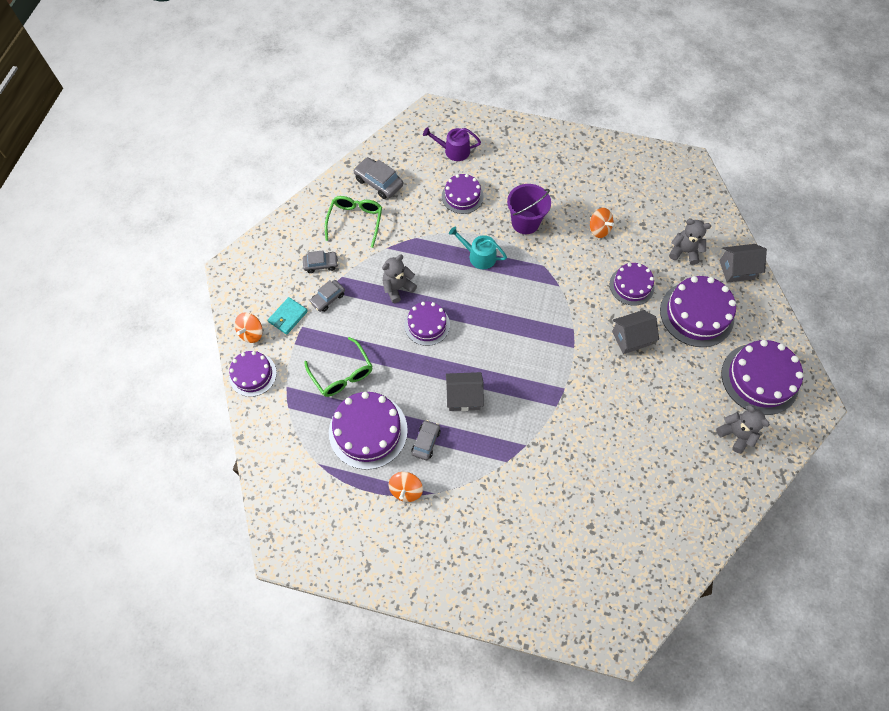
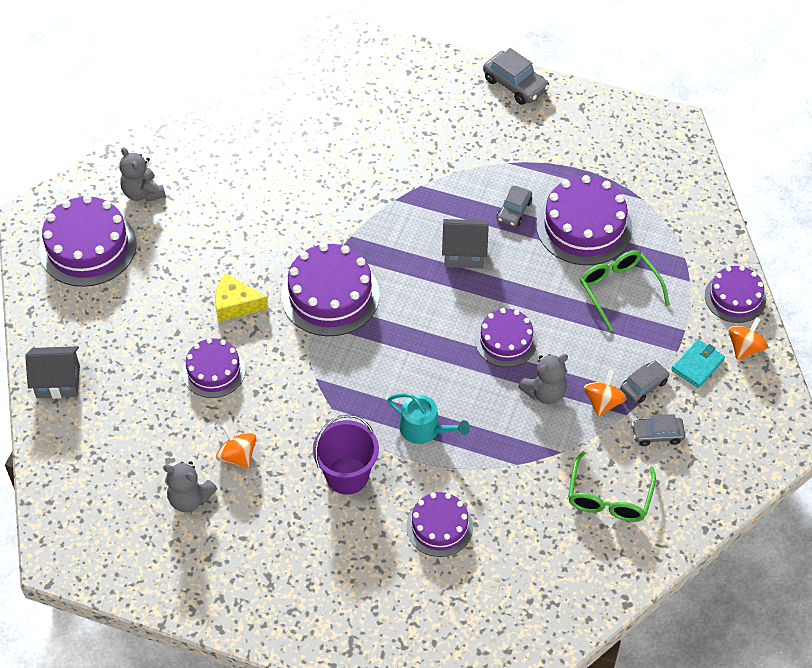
camera: 175 degrees left, 10 degrees down
grey car [353,157,403,199] -> grey car moved to [483,48,549,105]
orange spinning top [389,472,423,502] -> orange spinning top moved to [584,370,627,417]
purple watering can [423,127,481,161] -> none
grey house [612,310,659,354] -> yellow cheese [215,274,269,322]
purple cake [660,276,736,347] -> purple cake moved to [281,243,380,336]
grey teddy bear [669,219,711,265] -> grey teddy bear moved to [163,461,217,512]

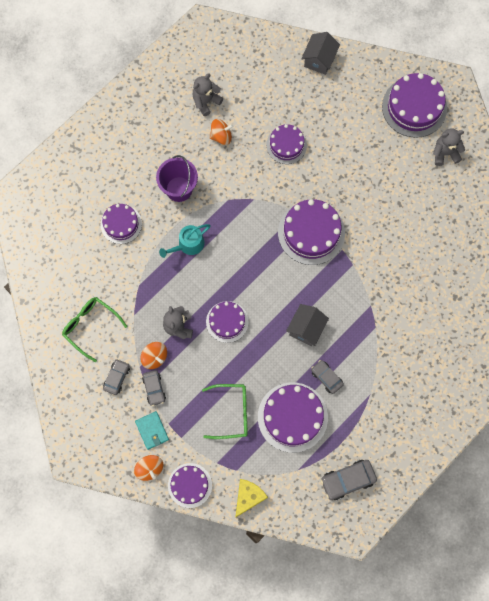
camera: 115 degrees right, 20 degrees up
yellow cheese [215,274,269,322] -> yellow cheese moved to [236,479,268,517]
grey car [483,48,549,105] -> grey car moved to [321,460,377,500]

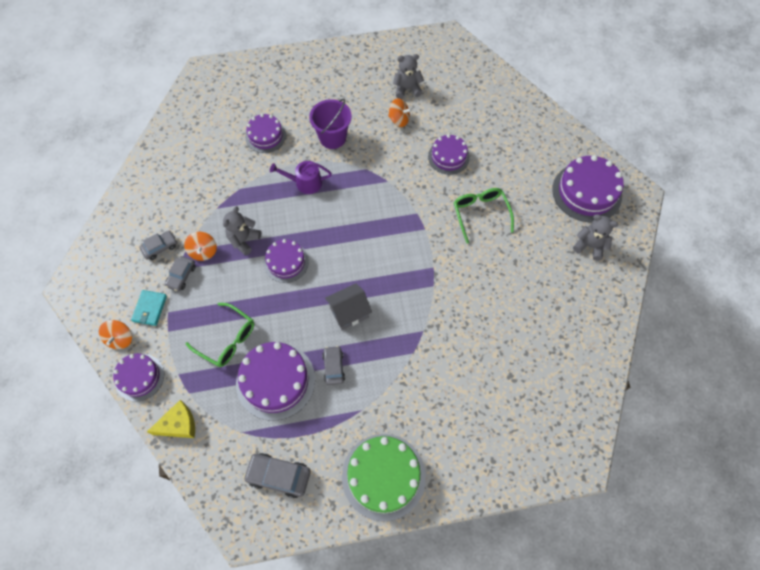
camera: 35 degrees right, 10 degrees down
green glasses [62,297,127,362] -> green glasses moved to [454,188,514,243]
turquoise watering can [159,224,211,258] -> purple watering can [270,161,332,194]
purple cake [278,199,345,265] -> none
grey house [301,32,340,75] -> none
none -> green cake [342,434,426,521]

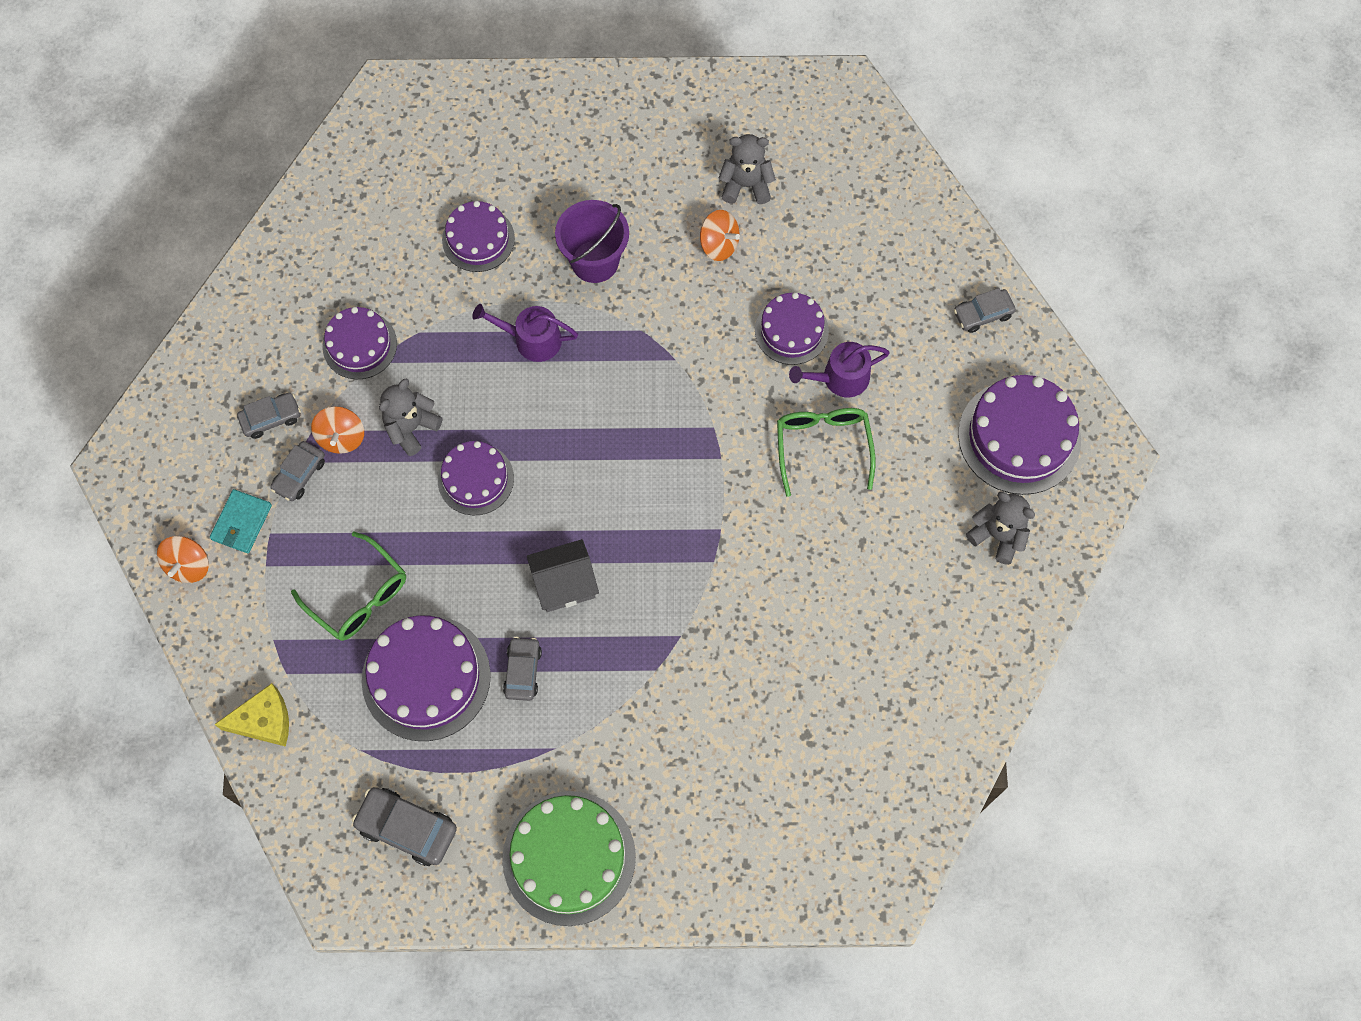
camera: 10 degrees right, 5 degrees up
purple cake [113,353,164,402] -> purple cake moved to [323,307,397,380]
none -> purple watering can [789,342,890,397]
none -> grey car [954,288,1016,333]

